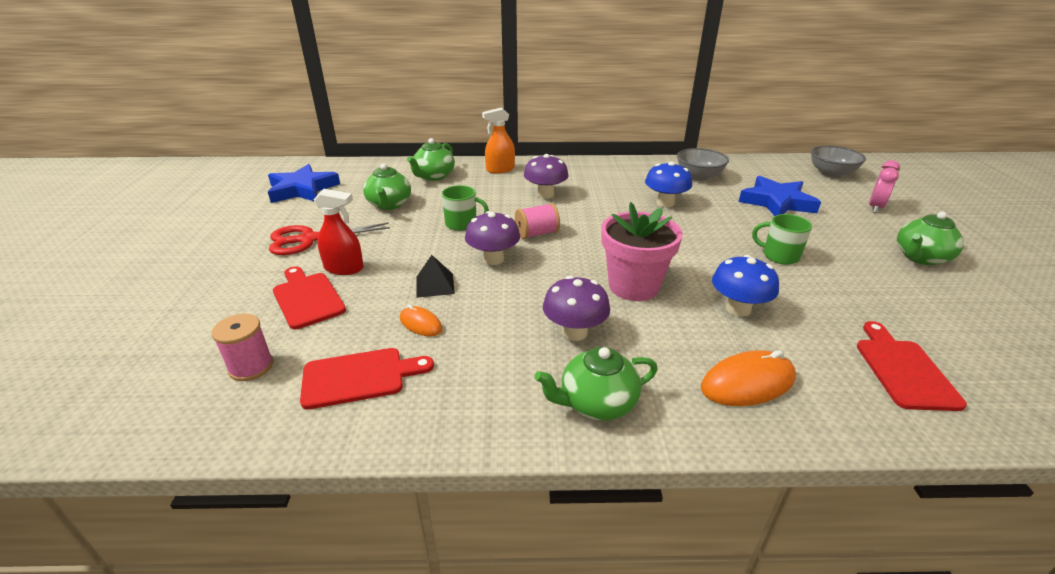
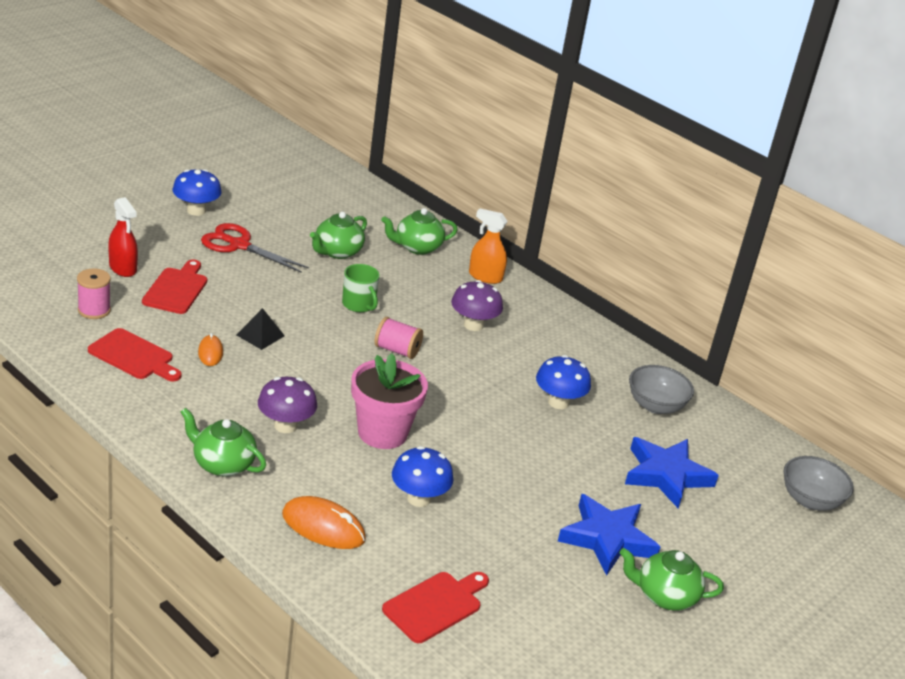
camera: 40 degrees right, 0 degrees up
blue star [268,164,340,203] -> blue star moved to [558,494,660,576]
red spray bottle [314,189,364,275] -> red spray bottle moved to [108,197,138,277]
purple mushroom [465,211,520,265] -> none
green mug [752,214,812,265] -> none
pink clock [869,160,900,213] -> none
none -> blue mushroom [173,169,222,216]

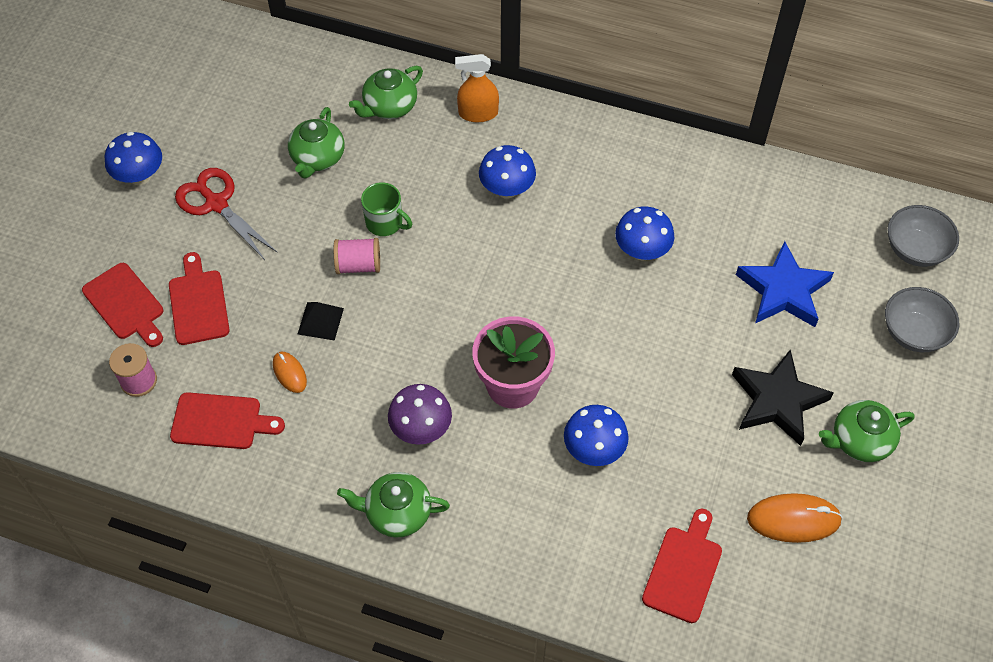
camera: 20 degrees left, 25 degrees up
red spray bottle [108,197,138,277] -> red cutting board [82,263,163,347]
red scissors [201,223,309,273] -> red scissors turned 45 degrees clockwise [175,168,278,260]
orange mouse [282,496,366,549] -> orange mouse moved to [747,493,843,543]
pink spool [375,317,423,359] -> pink spool moved to [334,238,380,274]
purple mushroom [451,280,503,331] -> blue mushroom [479,145,536,198]
blue star [558,494,660,576] -> black star [732,349,834,446]
grey bowl [629,365,694,414] -> grey bowl moved to [885,287,959,352]

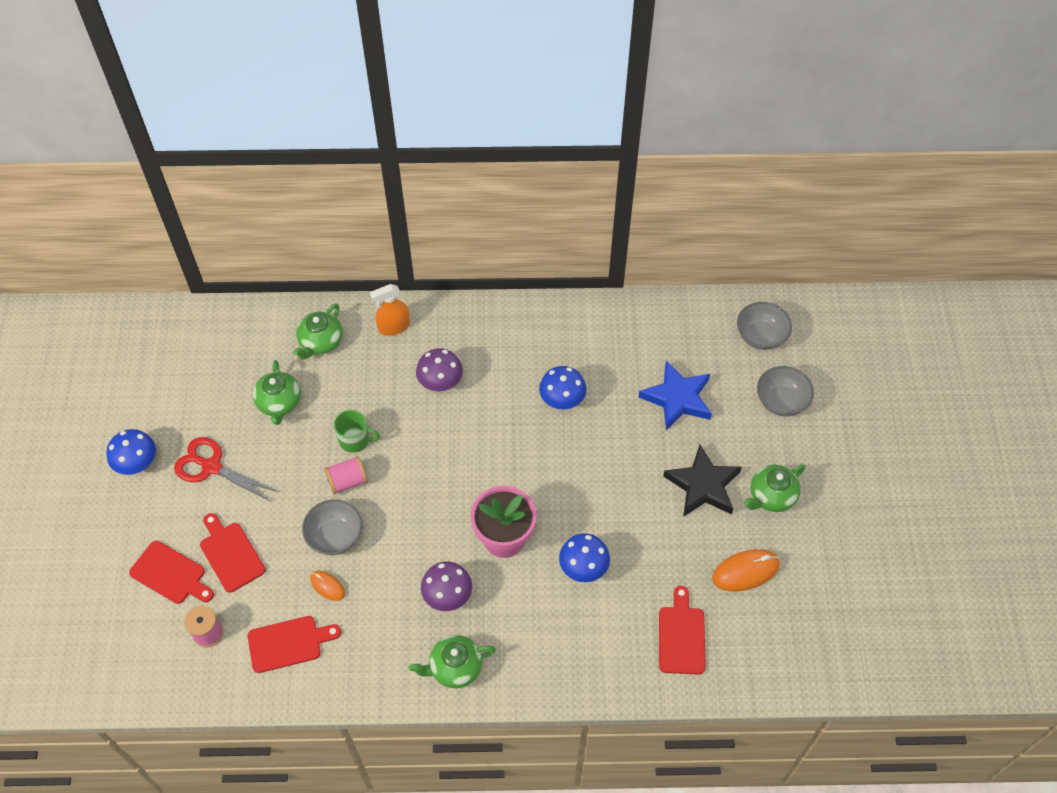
camera: 20 degrees left, 0 degrees up
black pyramid [297,302,344,341] -> grey bowl [302,499,362,555]
blue mushroom [479,145,536,198] -> purple mushroom [416,348,463,391]

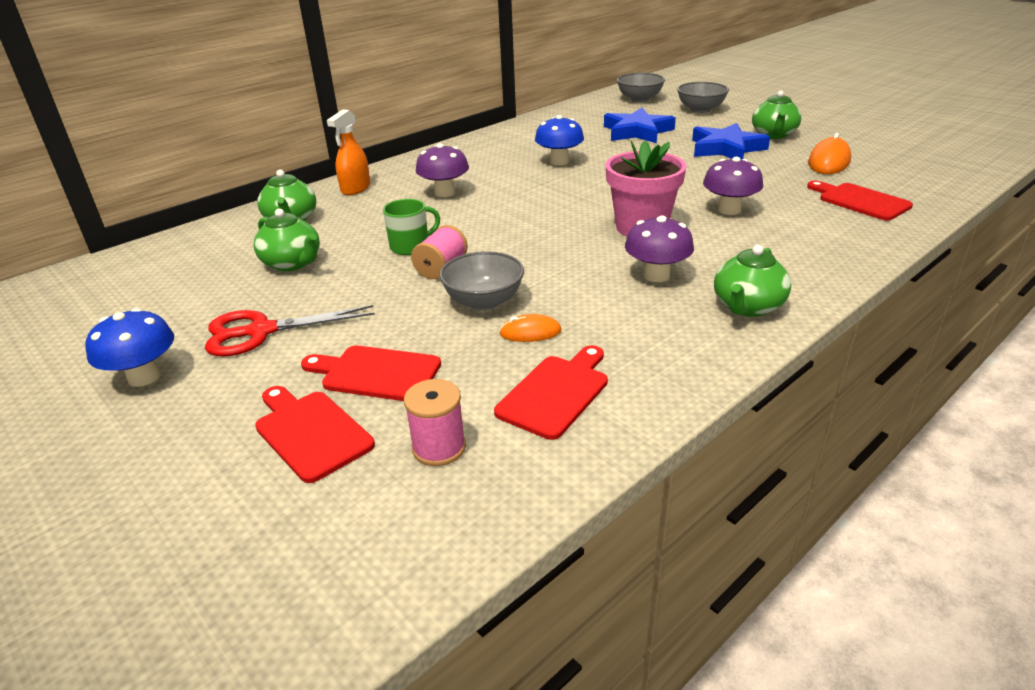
camera: 40 degrees left, 25 degrees down
red cutting board [129,541,214,604] -> red cutting board turned 120 degrees counterclockwise [255,386,375,483]
blue mushroom [559,533,610,582] -> purple mushroom [703,157,763,215]
black star [663,444,742,517] -> blue star [692,123,770,160]

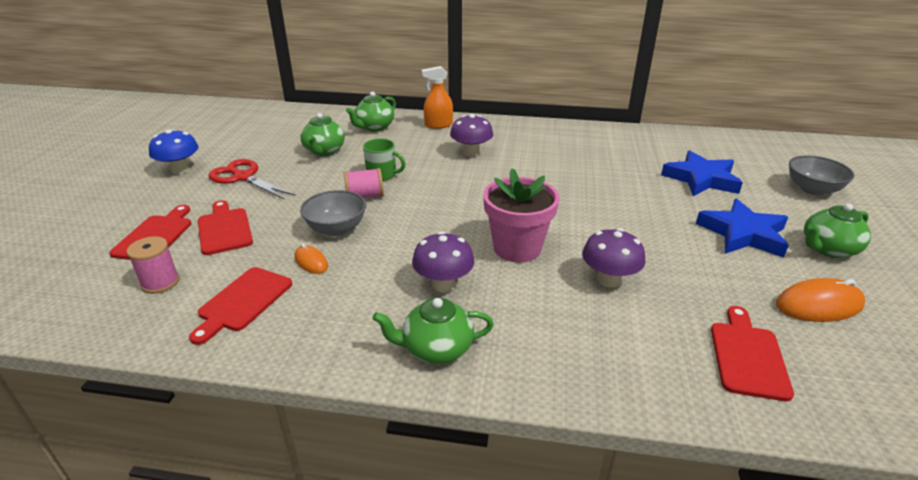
camera: 50 degrees right, 0 degrees up
red cutting board [494,345,608,440] -> red cutting board turned 120 degrees clockwise [189,267,292,345]
blue mushroom [535,115,584,165] -> none
grey bowl [617,73,665,102] -> none

